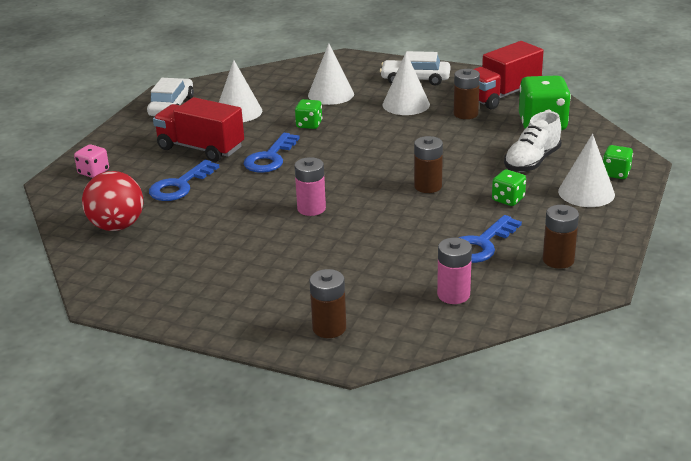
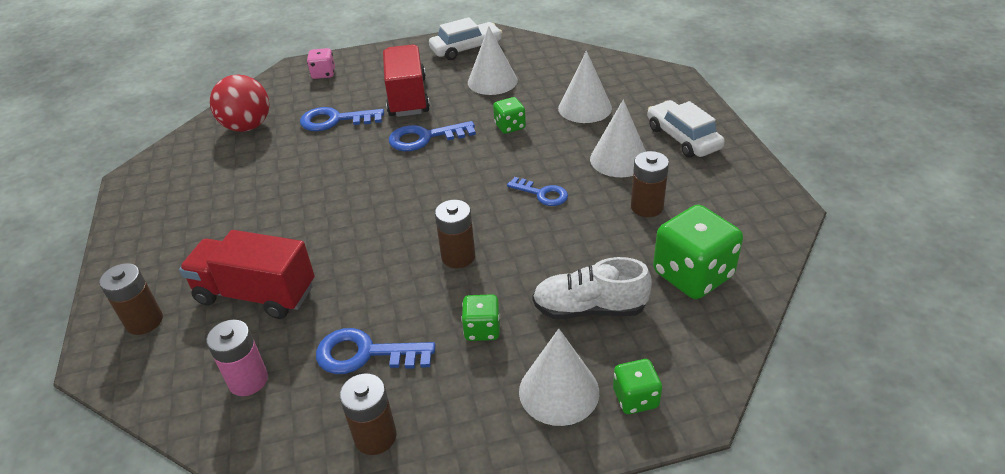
camera: 55 degrees right, 10 degrees up
pink battery [294,157,326,216] -> none
red truck [473,41,544,110] -> red truck moved to [179,230,315,319]
none -> blue key [507,177,568,206]

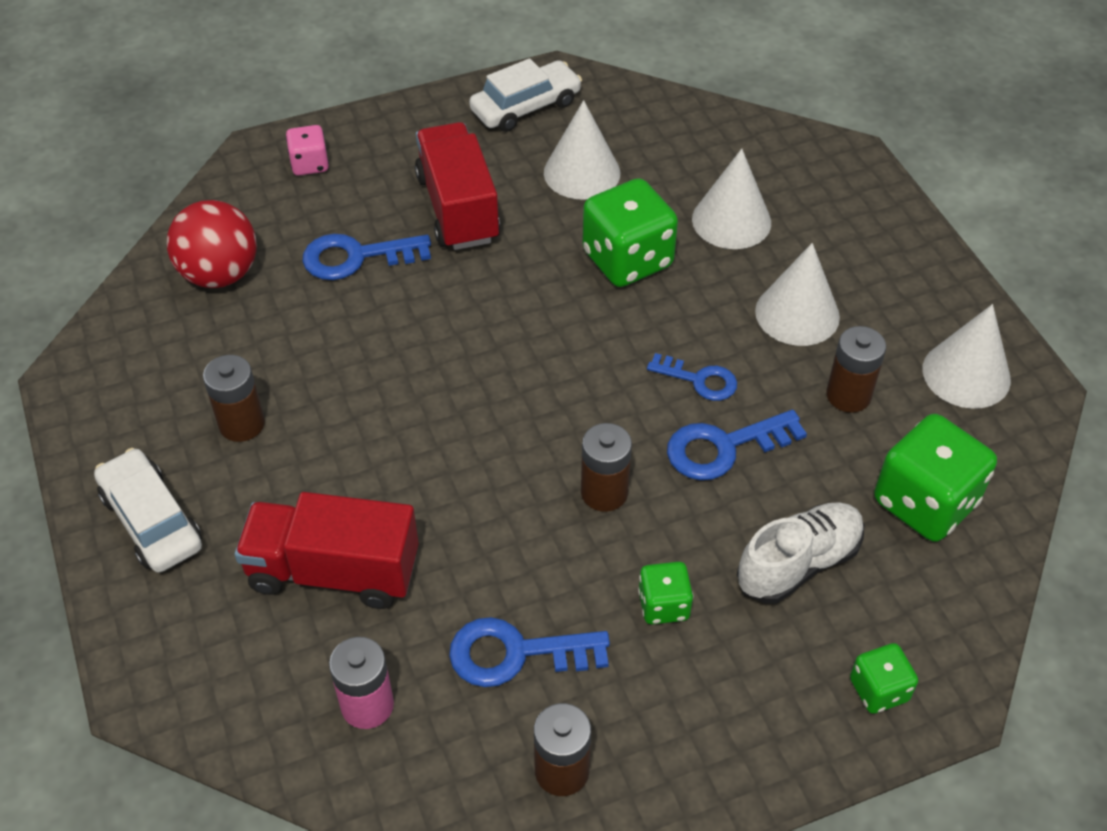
camera: 10 degrees left, 10 degrees up
brown battery [99,263,163,335] -> brown battery moved to [203,355,265,442]
blue key [389,121,476,151] -> blue key moved to [667,410,807,480]
green dice [493,97,526,134] -> green dice [582,178,678,287], size x1.88
white cone [519,329,599,426] -> white cone moved to [923,304,1011,409]
white shoe [532,257,652,319] -> white shoe turned 150 degrees clockwise [737,502,864,603]
white car [647,100,725,158] -> white car moved to [94,448,202,573]

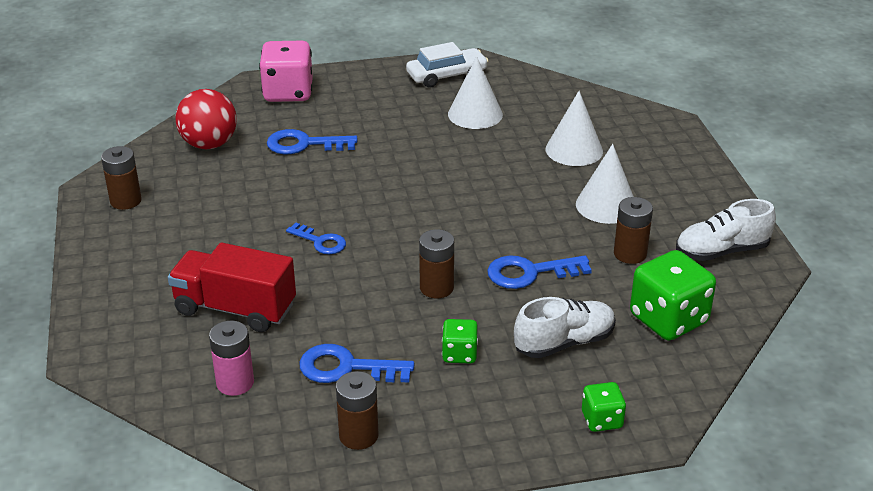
camera: 10 degrees right, 15 degrees down
white car [94,448,202,573] -> none
brown battery [203,355,265,442] -> brown battery moved to [101,146,142,210]
pink dice [286,125,329,176] -> pink dice [259,41,313,102], size x1.88
red truck [415,122,500,250] -> none
green dice [582,178,678,287] -> none
blue key [647,353,737,401] -> blue key moved to [286,223,346,254]
white cone [923,304,1011,409] -> white shoe [676,199,776,261]

